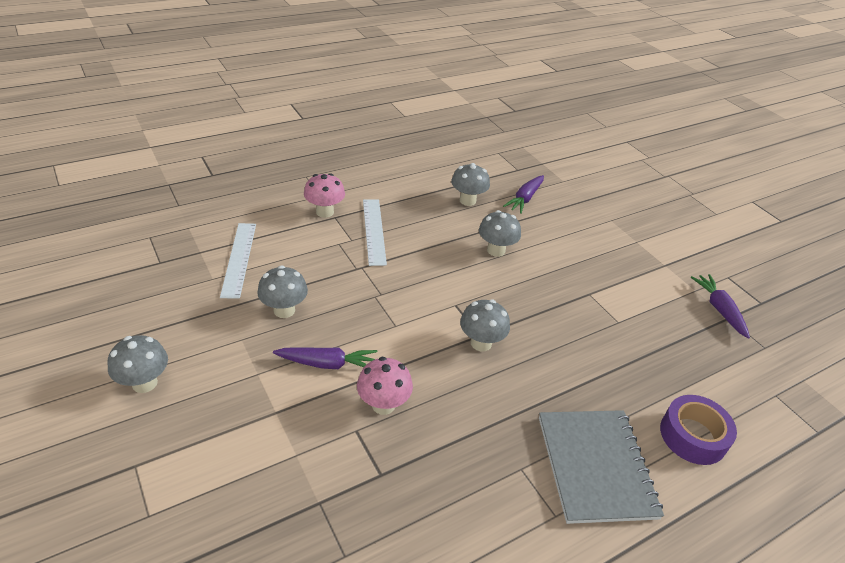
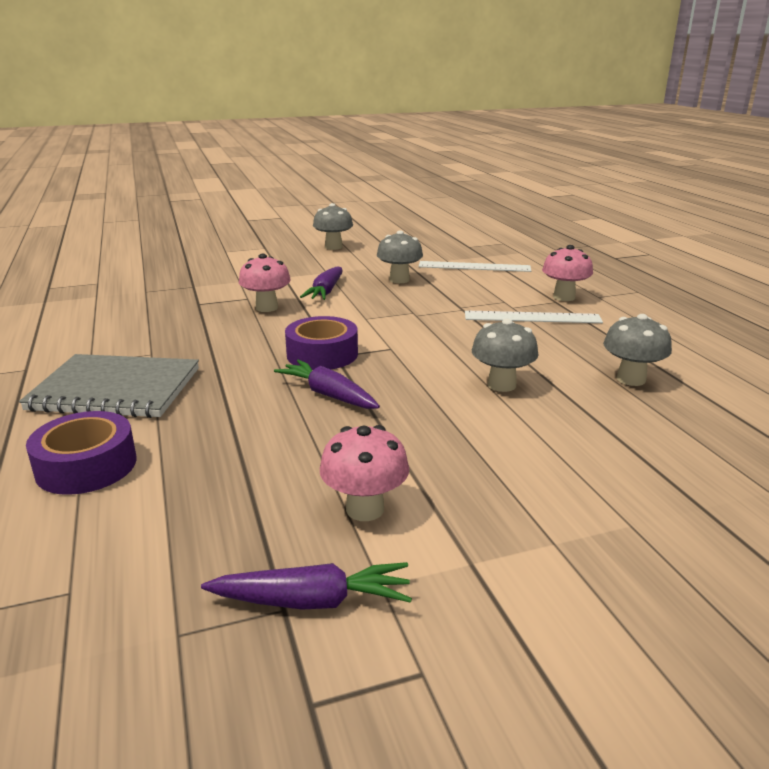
camera: 105 degrees right, 15 degrees down
grey mushroom [460,299,510,351] -> purple tape [285,316,358,370]
purple carrot [503,175,544,214] -> purple carrot moved to [274,359,380,409]
none -> pink mushroom [320,425,409,521]

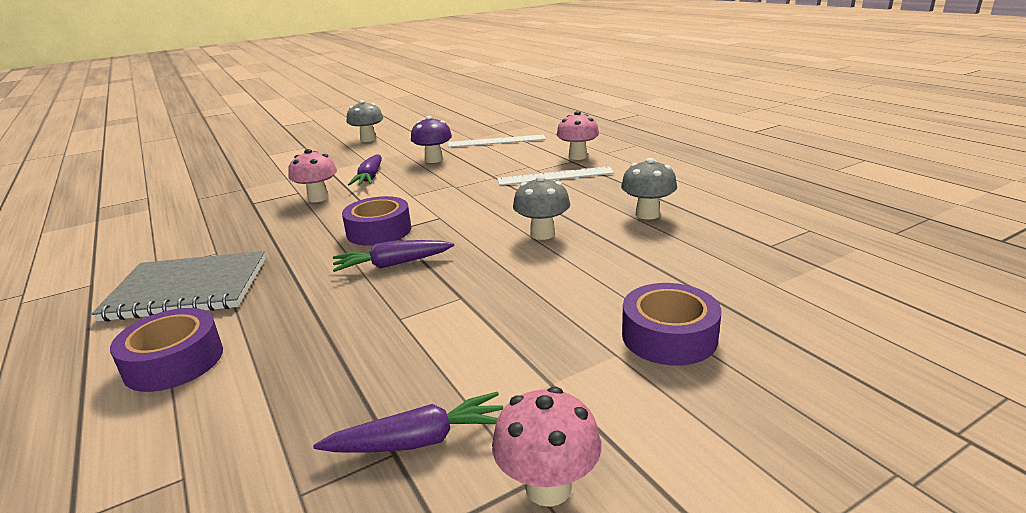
camera: 10 degrees left, 0 degrees up
purple carrot [274,359,380,409] -> purple carrot turned 45 degrees counterclockwise [333,240,454,272]
pink mushroom [320,425,409,521] -> pink mushroom moved to [492,387,602,507]
grey mushroom [377,230,423,283] -> purple mushroom [411,116,452,163]
none -> purple tape [622,283,721,366]

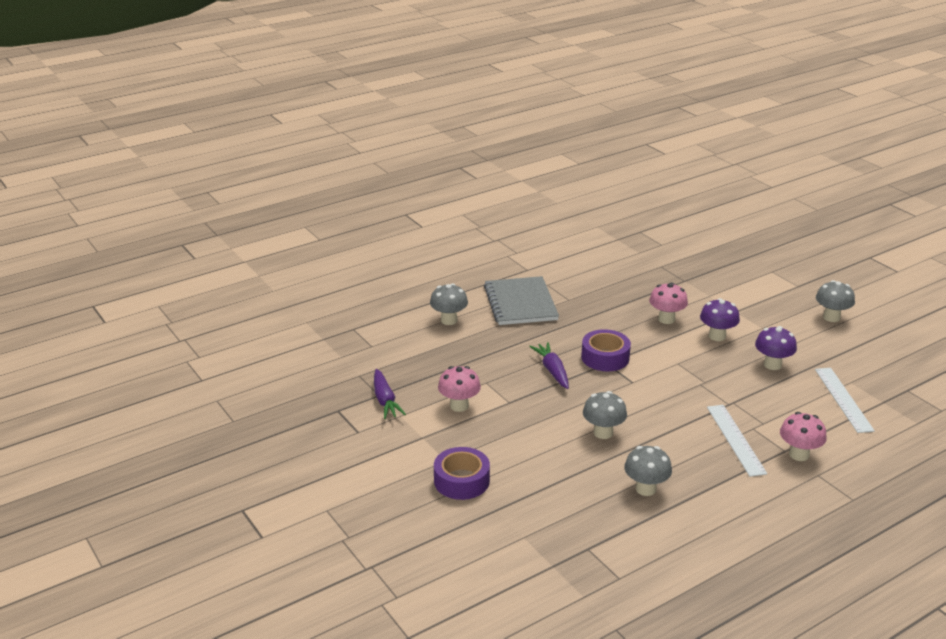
camera: 85 degrees right, 5 degrees up
purple tape [110,308,223,392] -> grey mushroom [430,283,468,325]
purple carrot [348,155,382,186] -> purple mushroom [700,298,740,341]
pink mushroom [492,387,602,507] -> pink mushroom moved to [438,366,481,412]

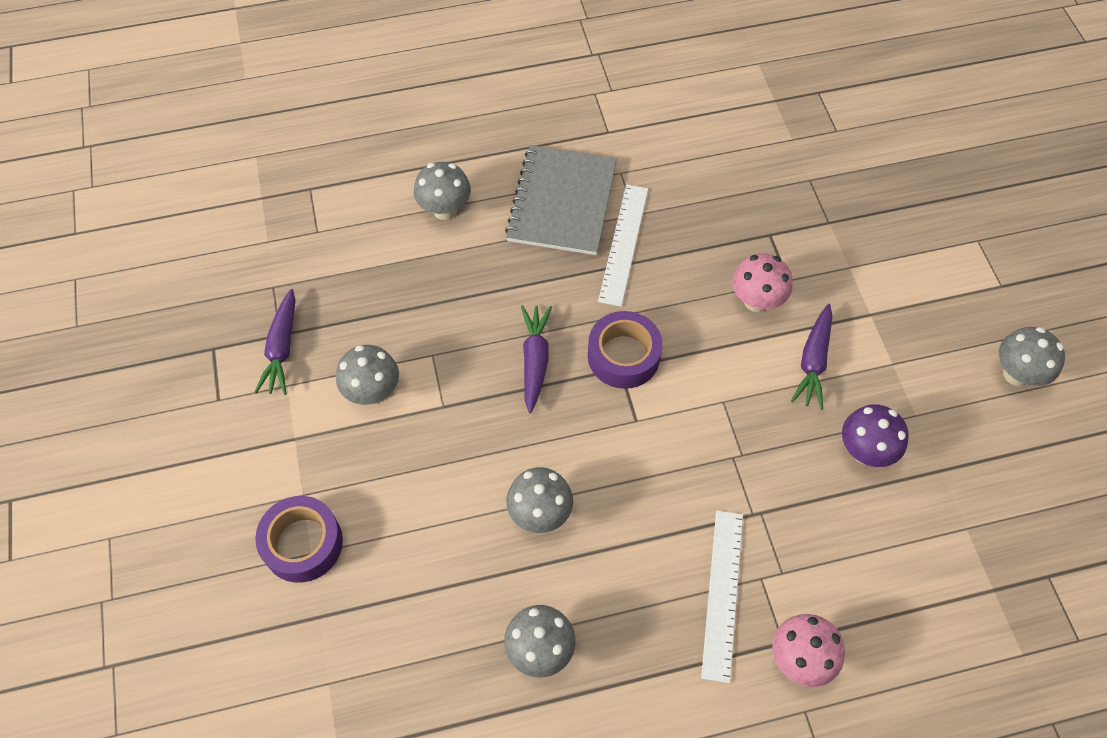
camera: 20 degrees right, 30 degrees up
pink mushroom [438,366,481,412] -> grey mushroom [336,345,399,405]
purple mushroom [700,298,740,341] -> purple carrot [791,304,833,410]
white ruler [815,368,875,433] -> white ruler moved to [598,184,648,307]

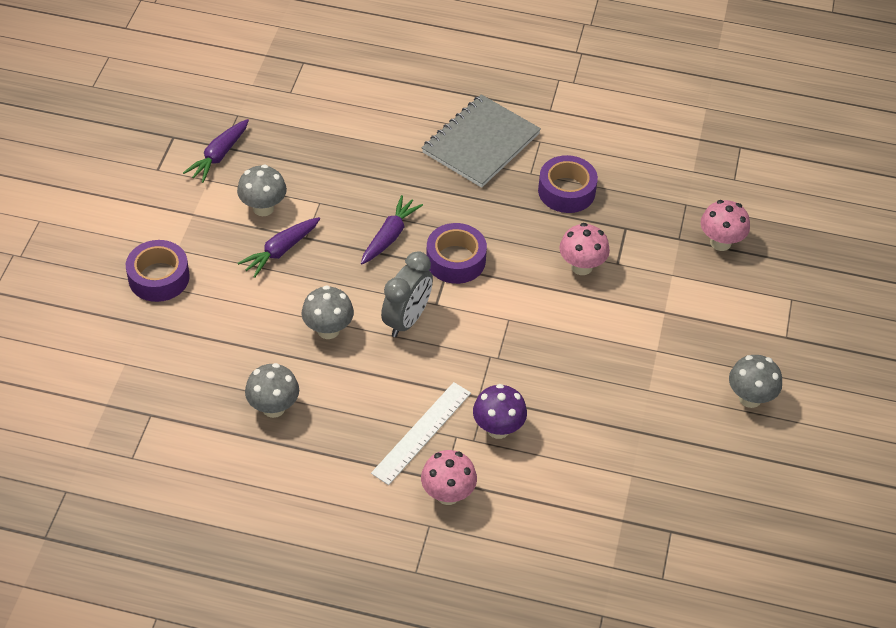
camera: 25 degrees right, 10 degrees down
grey mushroom [414,162,471,220] -> none
white ruler [598,184,648,307] -> none
purple carrot [791,304,833,410] -> purple carrot moved to [238,217,320,278]
purple mushroom [842,404,909,467] -> purple mushroom moved to [473,384,527,439]
none -> grey clock [381,251,433,337]
none -> purple tape [538,155,598,213]
none -> pink mushroom [701,200,750,251]

